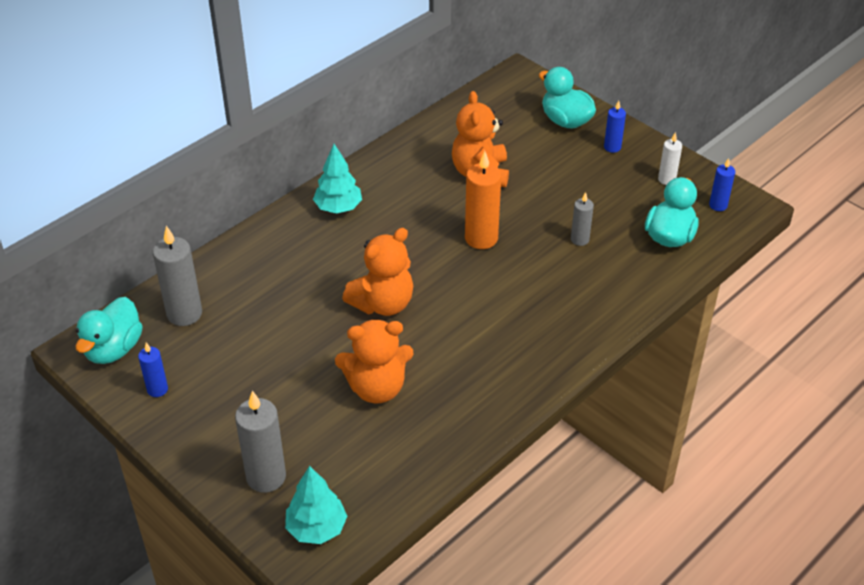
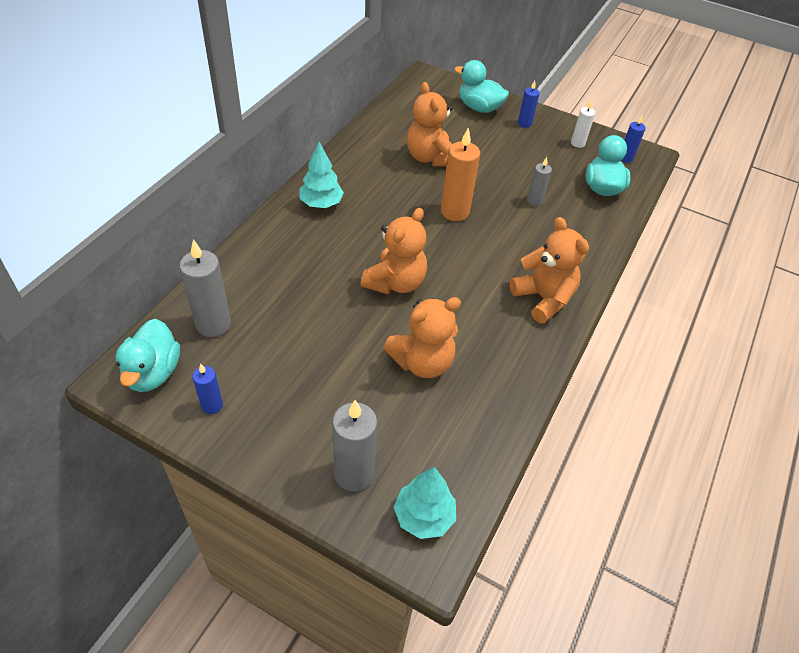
camera: 20 degrees left, 5 degrees up
none -> orange teddy bear [510,217,589,324]

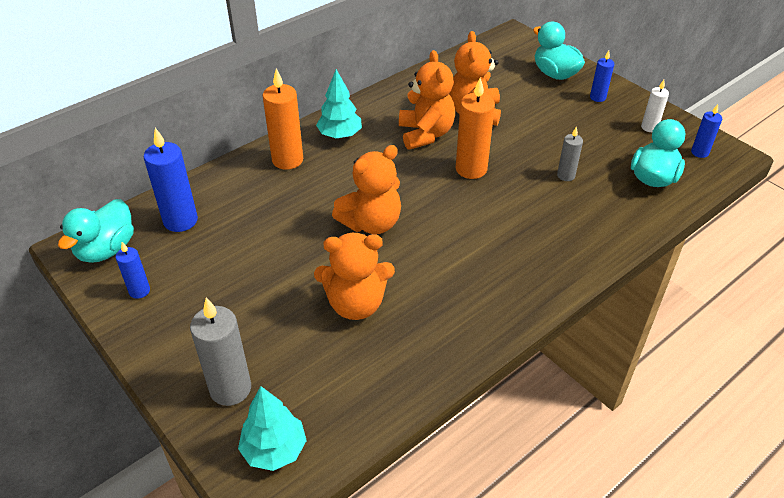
camera: 25 degrees right, 5 degrees down
grey candle [180,239,231,337] -> blue candle [144,128,198,232]
orange teddy bear [510,217,589,324] -> orange teddy bear moved to [399,50,455,150]
none -> orange candle [263,68,303,170]

